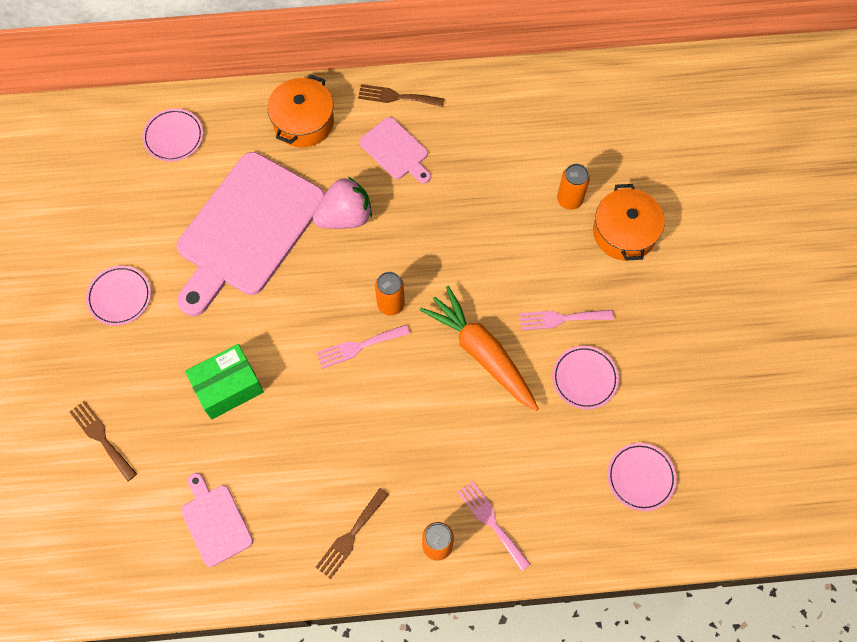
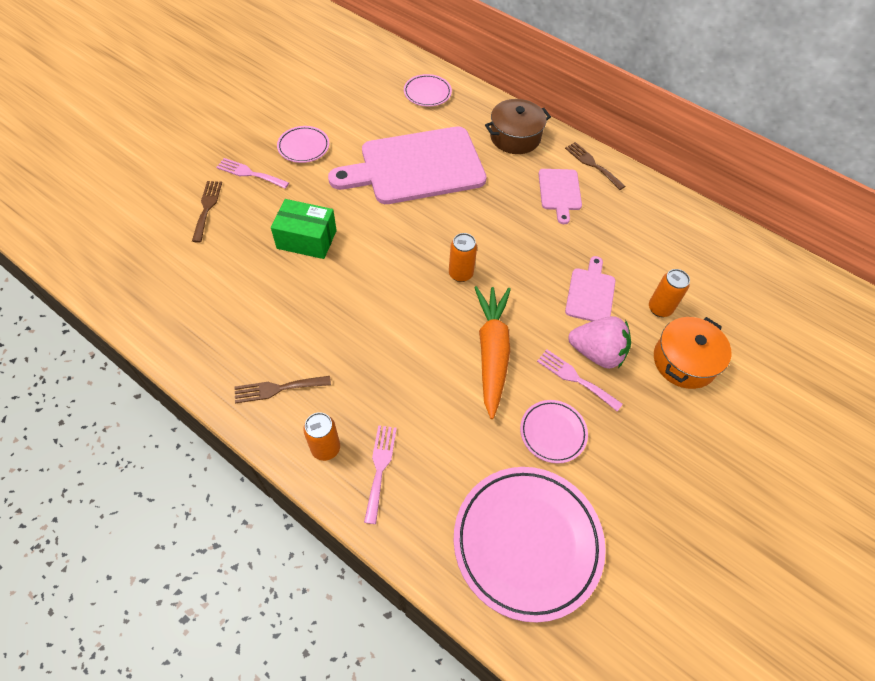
camera: 40 degrees right, 10 degrees down
pink cutting board [181,473,253,567] -> pink cutting board moved to [565,256,615,321]
orange pot [267,74,334,147] -> brown pot [485,99,551,154]
pink strawberry [313,177,372,229] -> pink strawberry moved to [568,316,631,369]
pink fork [316,325,410,369] -> pink fork moved to [216,158,289,189]
pink plate [607,443,677,511] -> pink plate [454,467,606,623], size x2.02

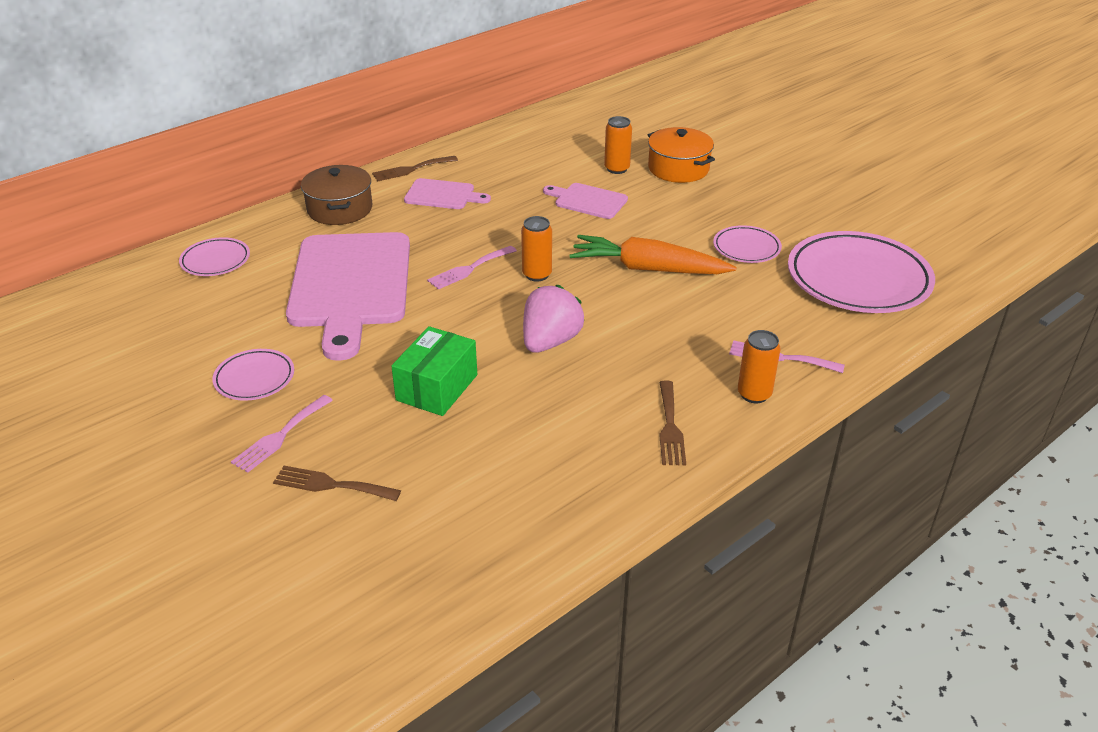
camera: 75 degrees left, 20 degrees down
pink fork [537,350,623,411] -> pink fork moved to [427,246,517,290]
pink strawberry [568,316,631,369] -> pink strawberry moved to [523,285,585,353]

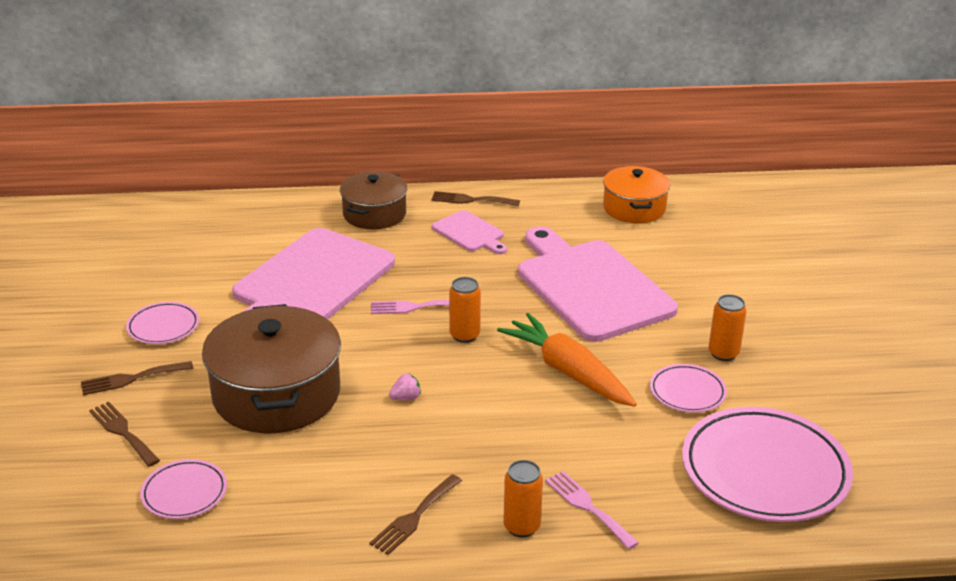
camera: 35 degrees right, 5 degrees down
pink plate [179,237,250,276] -> pink plate moved to [140,459,227,519]
pink fork [231,395,333,473] -> brown fork [81,361,193,395]
green box [391,326,477,416] -> brown pot [202,304,341,434]
pink strawberry [523,285,585,353] -> pink strawberry [389,374,421,400], size x0.44
pink cutting board [543,183,628,219] -> pink cutting board [518,226,678,342], size x2.15
orange can [604,116,632,174] -> orange can moved to [709,294,747,361]
orange pot [648,127,715,183] -> orange pot moved to [603,166,670,223]

